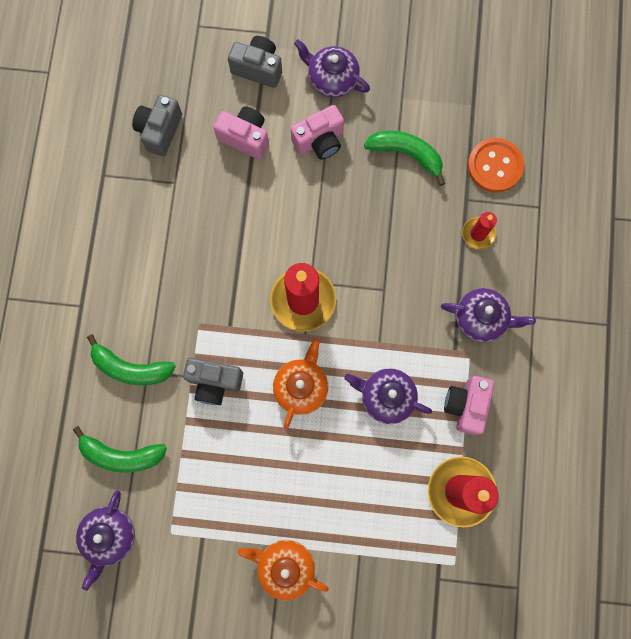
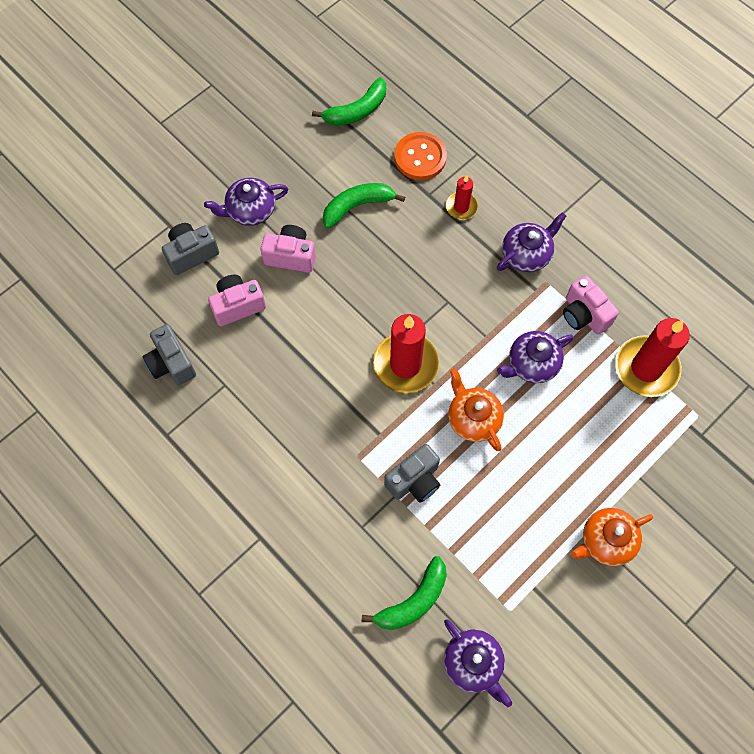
camera: 50 degrees left, 10 degrees down
green banana [87,334,176,385] -> green banana moved to [312,78,386,126]
pink camera [291,105,344,159] -> pink camera turned 90 degrees counterclockwise [260,225,316,273]

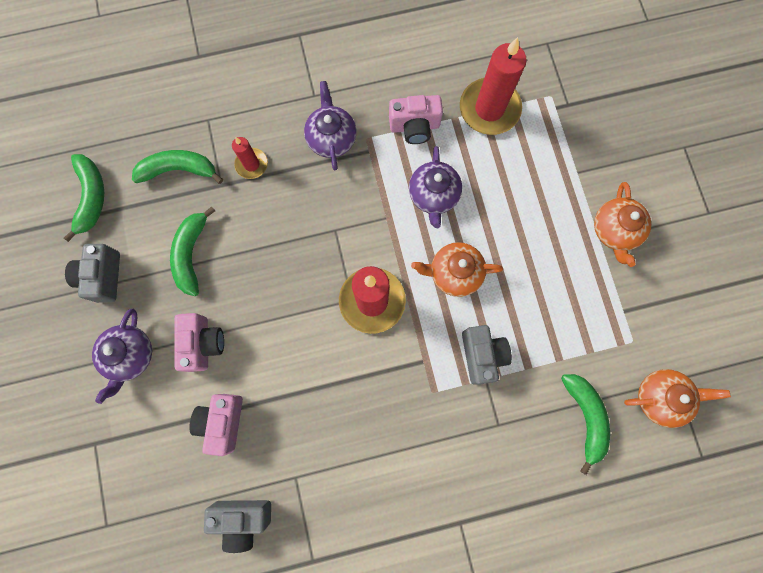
camera: 60 degrees left, 10 degrees up
grey camera [162,223,219,275] -> grey camera moved to [65,244,120,303]
pink camera [260,225,316,273] -> pink camera turned 135 degrees clockwise [175,313,224,372]
orange button [394,132,447,180] -> green banana [132,150,223,184]
purple teapot [444,619,512,707] -> orange teapot [624,369,731,428]

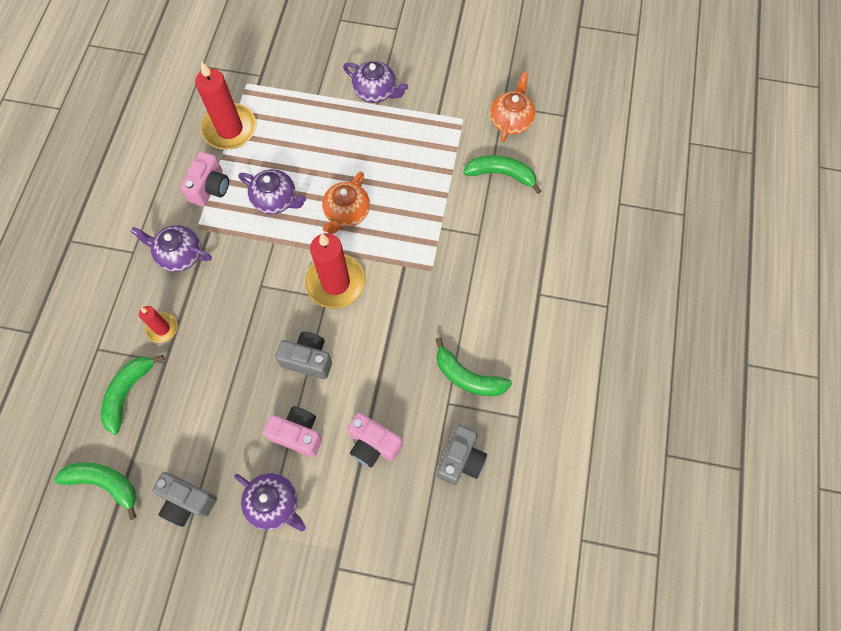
camera: 65 degrees left, 10 degrees down
green banana [170,206,215,296] -> green banana moved to [435,337,512,396]
grey camera [462,325,512,385] -> grey camera moved to [275,331,332,379]
orange teapot [594,182,651,267] -> purple teapot [343,61,408,103]

